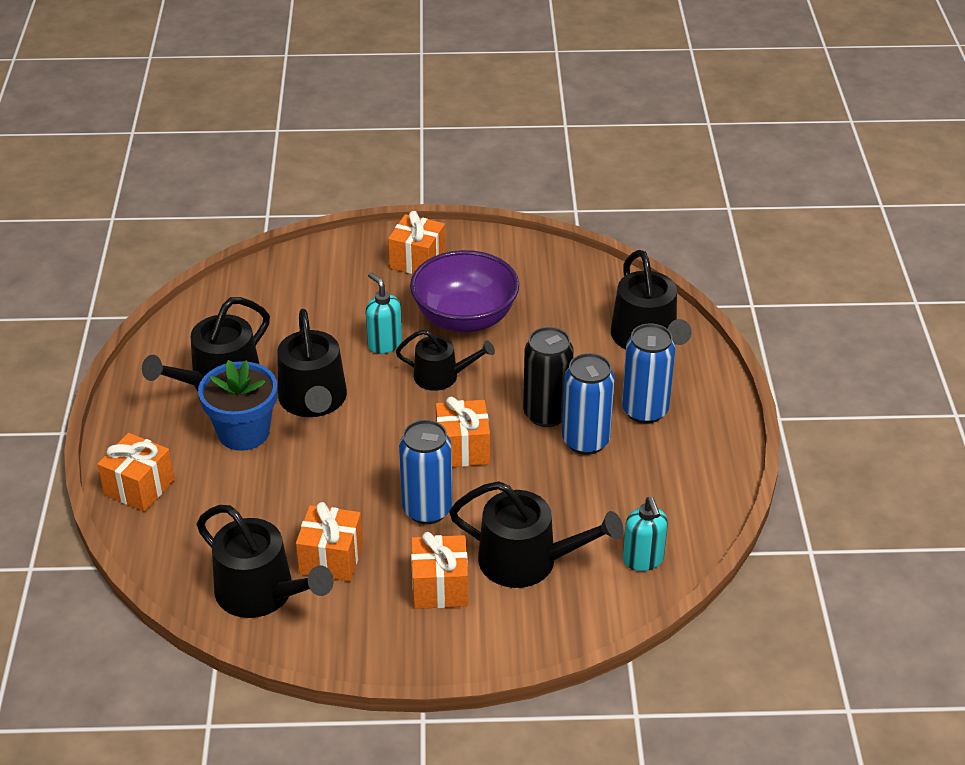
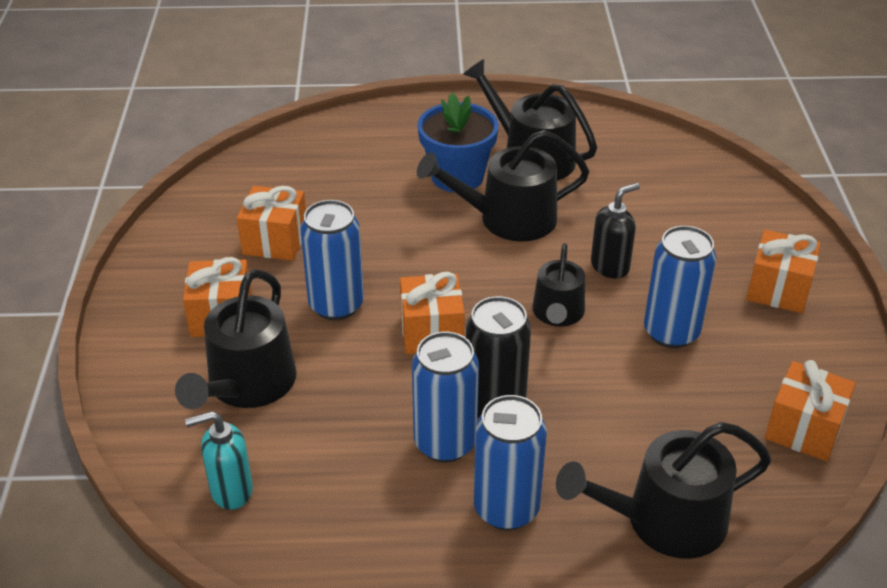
camera: 90 degrees right, 0 degrees up
orange gift [97,433,174,512] -> orange gift moved to [765,360,856,461]
black watering can [196,505,334,618] -> none
turquoise soap dispenser [366,272,402,354] -> black soap dispenser [591,183,640,279]
purple bowl [410,250,519,333] -> blue can [644,226,716,348]

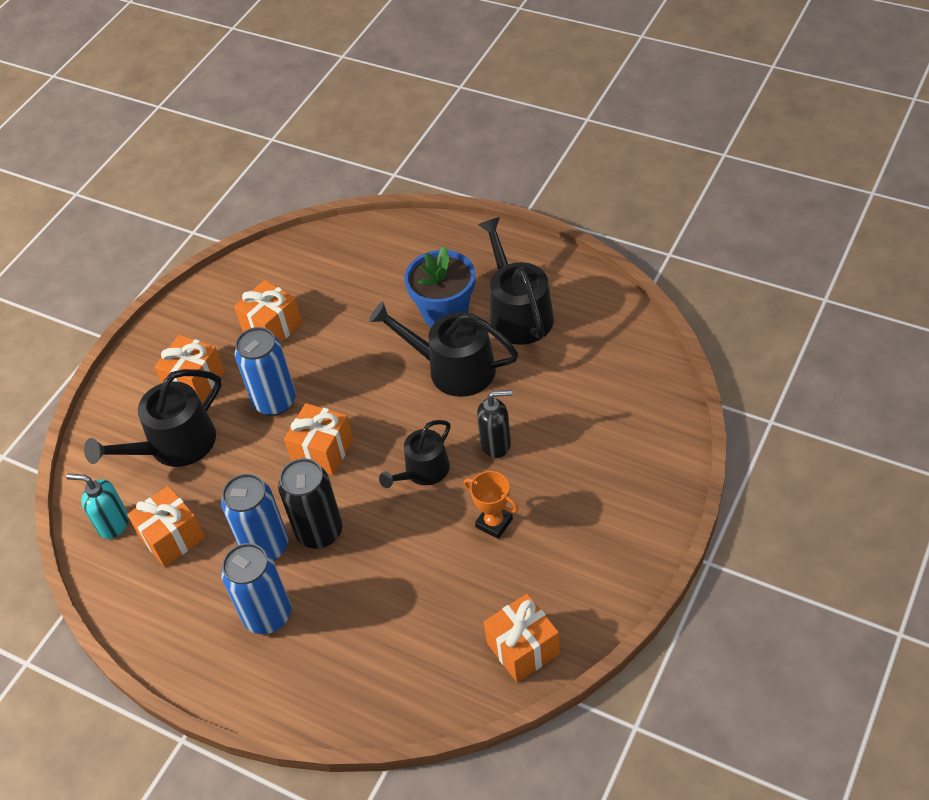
camera: 35 degrees right, 10 degrees up
black watering can [556,422,772,559] -> none
blue can [644,226,716,348] -> orange trophy [463,471,519,539]
orange gift [746,230,821,313] -> orange gift moved to [127,486,205,567]

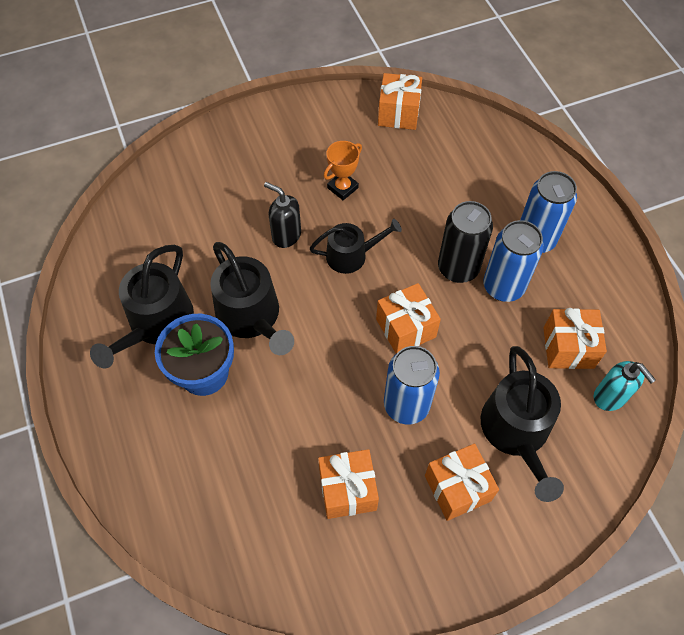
camera: 145 degrees left, 10 degrees up
black watering can [84,369,221,467] -> black watering can turned 90 degrees clockwise [481,346,564,502]
orange trophy [463,471,519,539] -> orange trophy turned 60 degrees clockwise [324,141,362,200]

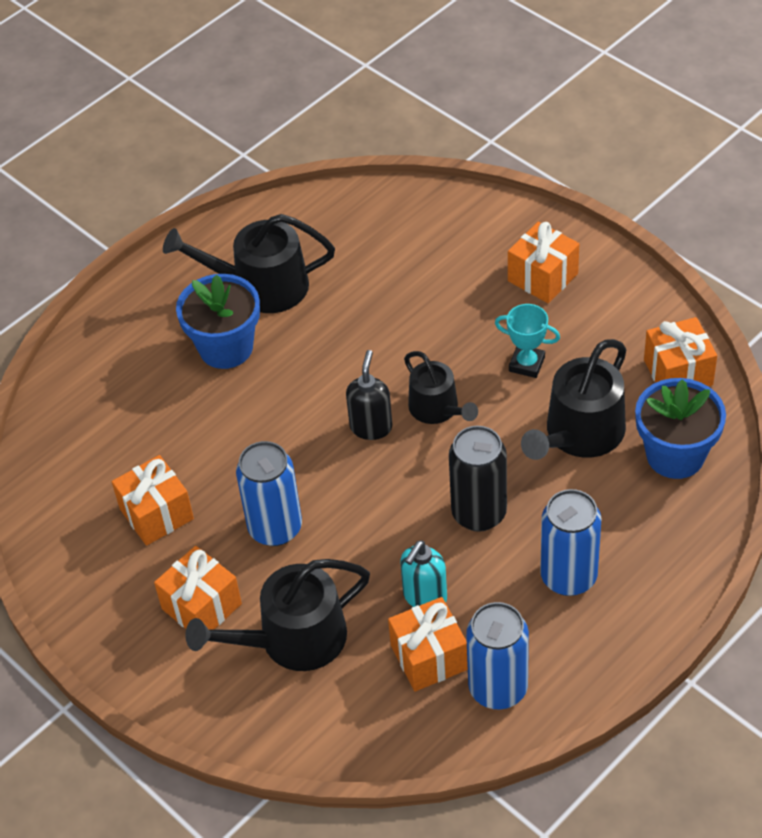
camera: 70 degrees right, 10 degrees down
black watering can [210,242,294,355] -> black watering can moved to [521,339,627,460]
black soap dispenser [264,182,301,248] -> black soap dispenser moved to [346,350,392,440]
orange trophy [324,141,362,200] -> turquoise trophy [495,304,560,378]
orange gift [376,283,441,354] -> orange gift moved to [508,221,579,303]
blue can [483,220,544,302] -> blue can moved to [466,602,529,709]
turquoise soap dispenser [594,361,656,411] -> turquoise soap dispenser moved to [400,540,447,607]
none -> blue flower pot [635,378,726,479]

